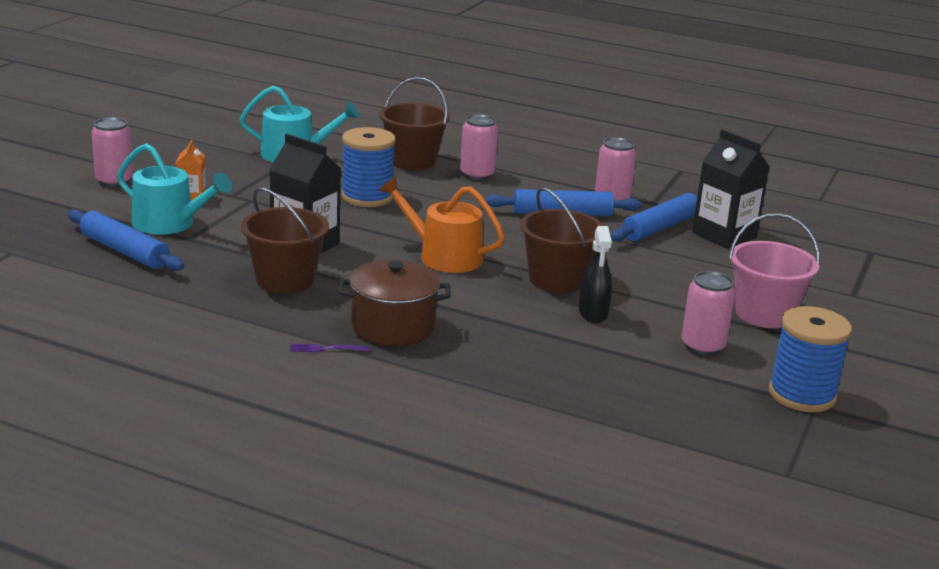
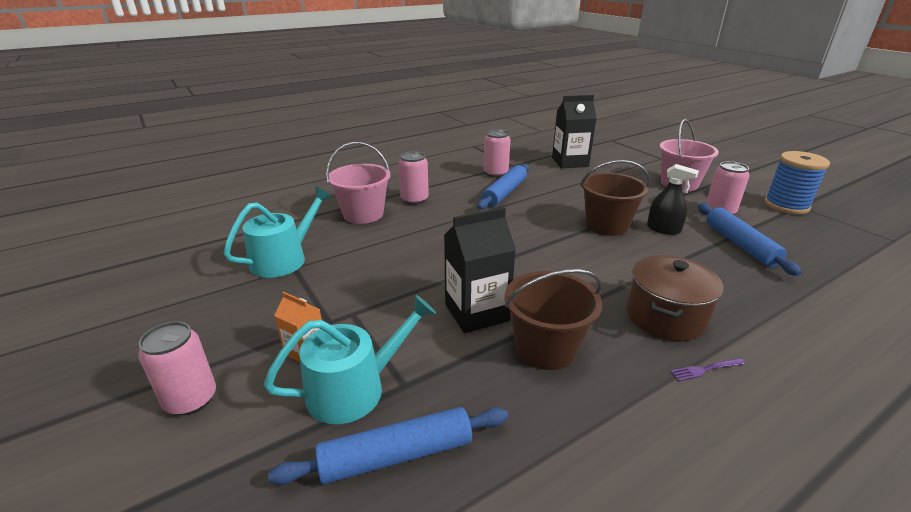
camera: 55 degrees left, 5 degrees up
purple fork [290,344,369,352] -> purple fork turned 45 degrees clockwise [670,358,745,381]
blue spool [341,127,396,207] -> none
brown bucket [379,77,450,170] -> pink bucket [326,142,390,224]
orange watering can [379,176,505,273] -> none
blue rolling pin [610,193,698,242] -> blue rolling pin moved to [698,203,802,276]

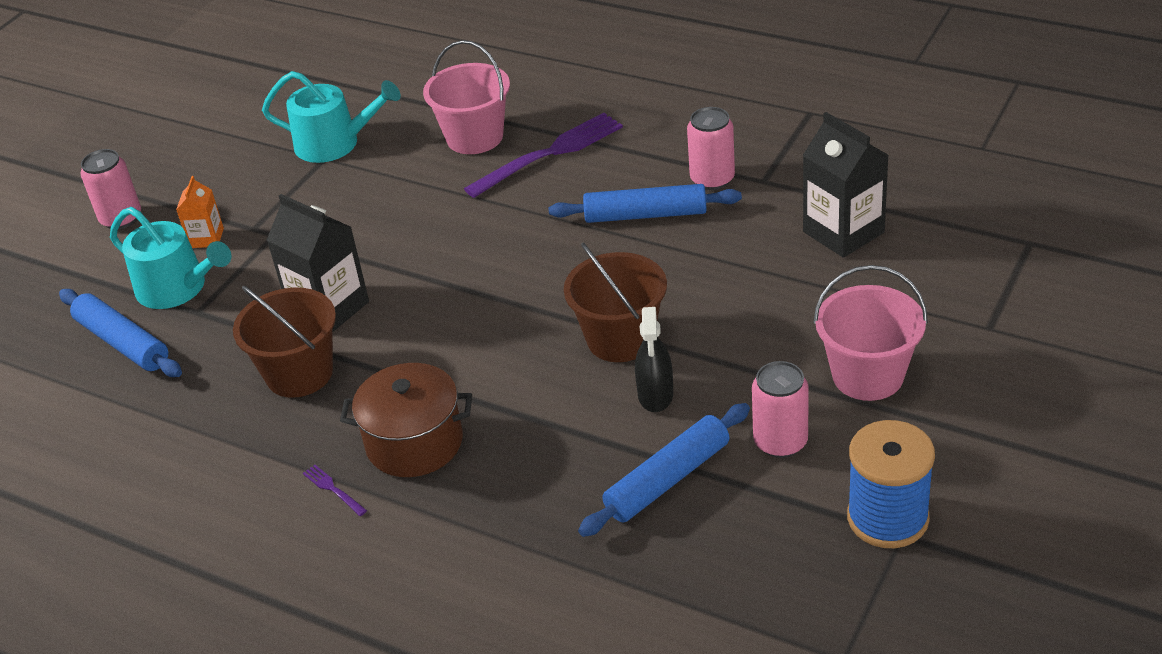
camera: 65 degrees right, 10 degrees up
pink can [398,151,429,205] -> purple fork [464,113,623,198]

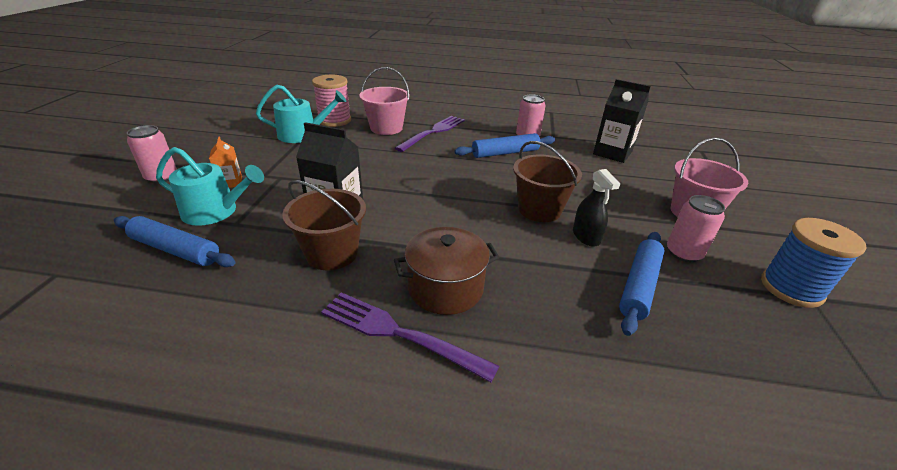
camera: 25 degrees left, 5 degrees down
purple fork [303,465,367,516] -> purple fork [321,292,499,382], size x2.47
none -> pink spool [312,75,351,127]

